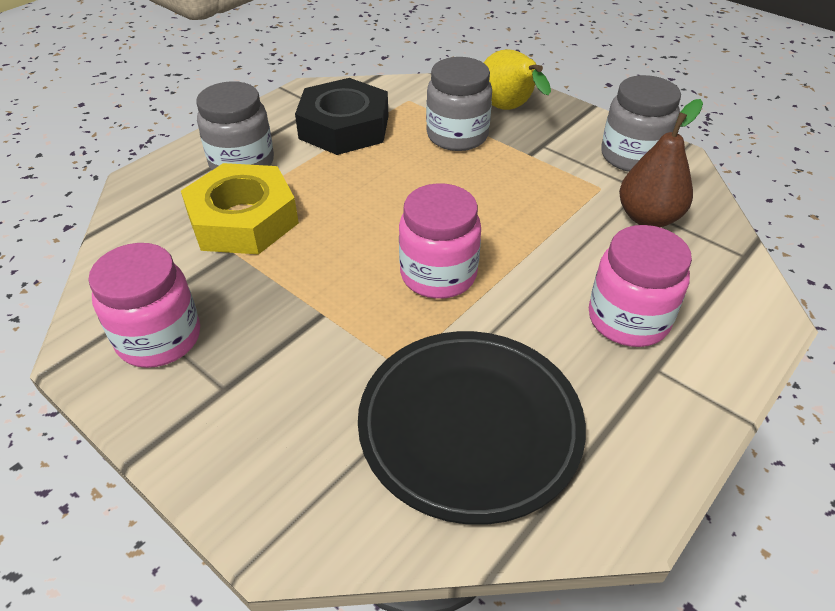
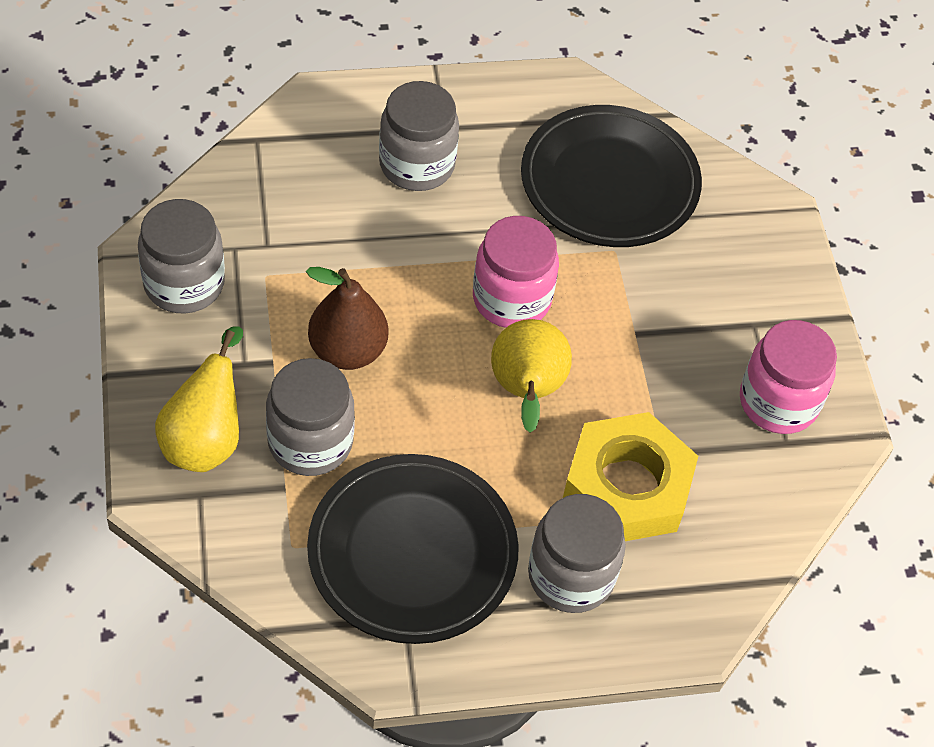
camera: 145 degrees left, 10 degrees up
black nut [295,78,389,155] -> black plate [307,454,519,644]
pink jar [589,225,692,347] -> grey jar [379,81,459,191]
brown pear [619,99,703,227] -> brown pear moved to [306,267,388,370]
none -> yellow pear [491,319,572,433]

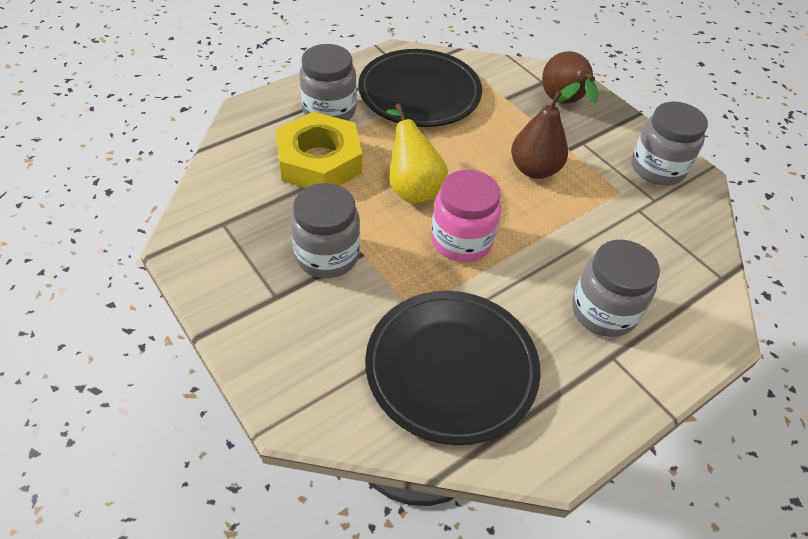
camera: 155 degrees right, 5 degrees down
yellow pear [155,326,243,472] -> brown pear [542,51,598,104]
grey jar [266,358,355,476] -> grey jar moved to [291,183,360,278]
pink jar [740,320,837,434] -> none

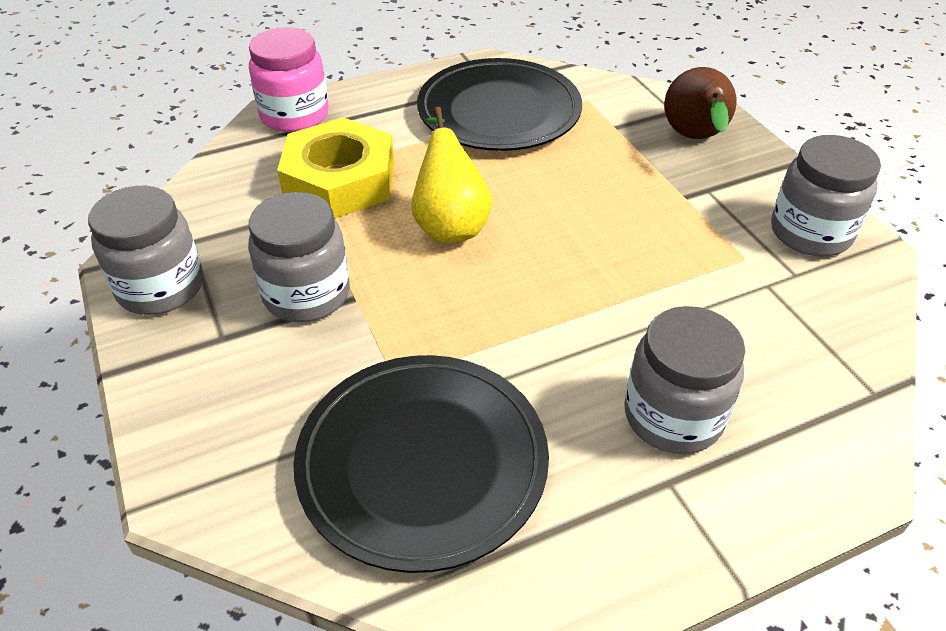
camera: 15 degrees right, 5 degrees down
grey jar [299,44,357,121] -> grey jar moved to [88,186,203,315]
pink jar [431,169,501,262] -> pink jar moved to [249,27,329,132]
brown pear [511,82,580,179] -> none

